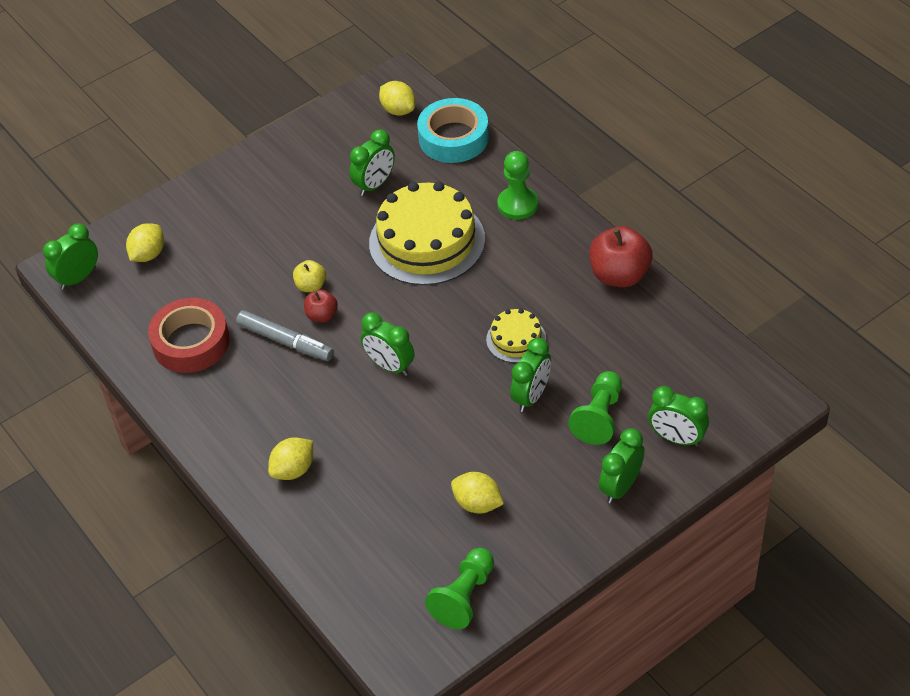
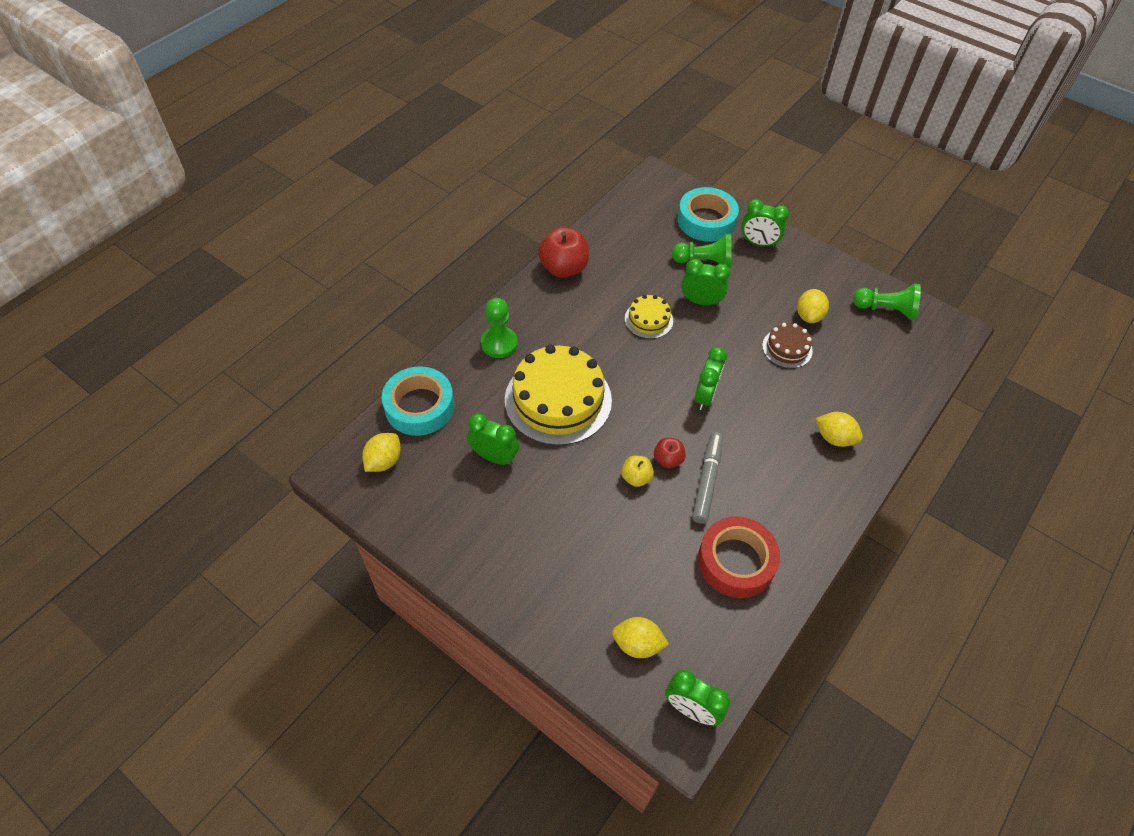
camera: 110 degrees left, 5 degrees up
green clock [648,386,709,447] -> turquoise tape [677,187,739,242]
none -> brown cake [762,323,813,368]

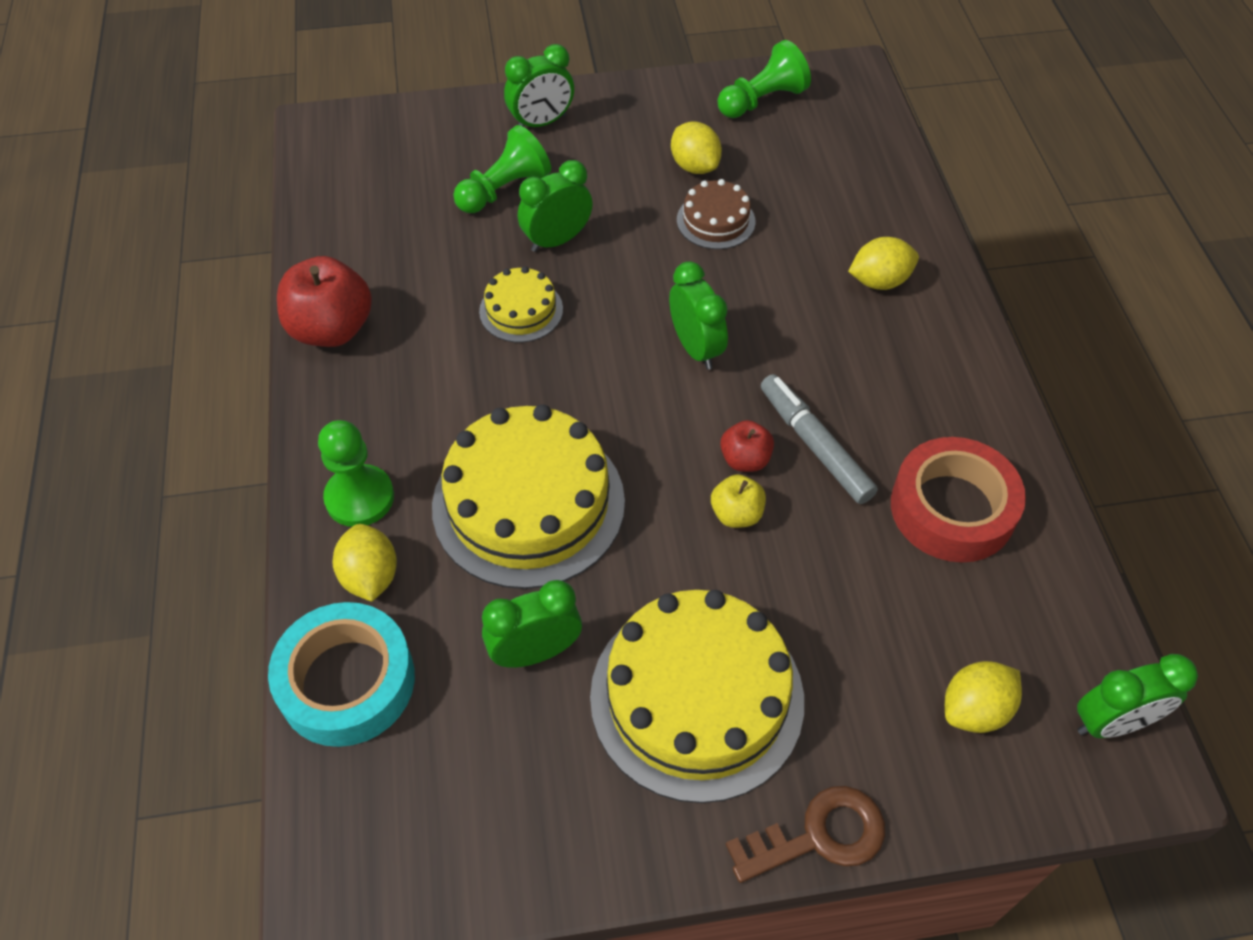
camera: 45 degrees left, 0 degrees up
yellow lemon [362,433,401,472] -> yellow lemon moved to [333,524,397,602]
turquoise tape [677,187,739,242] -> none
none -> yellow cake [590,590,804,803]
none -> brown key [726,786,885,883]

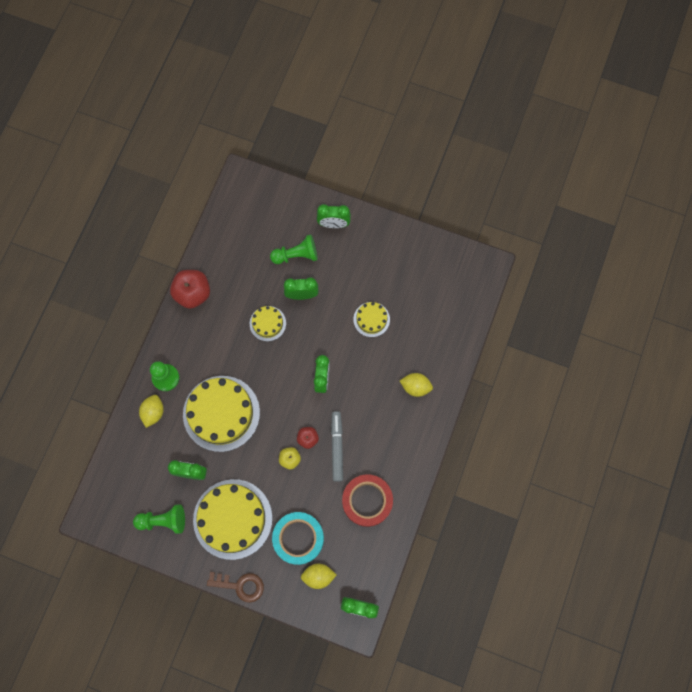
camera: 30 degrees right, 20 degrees up
turquoise tape [268,602,415,747] -> turquoise tape moved to [272,512,324,565]
yellow lemon [671,122,722,174] -> none
brown cake [677,179,755,249] -> yellow cake [353,302,390,337]
green pawn [717,40,811,118] -> green pawn moved to [133,504,185,534]

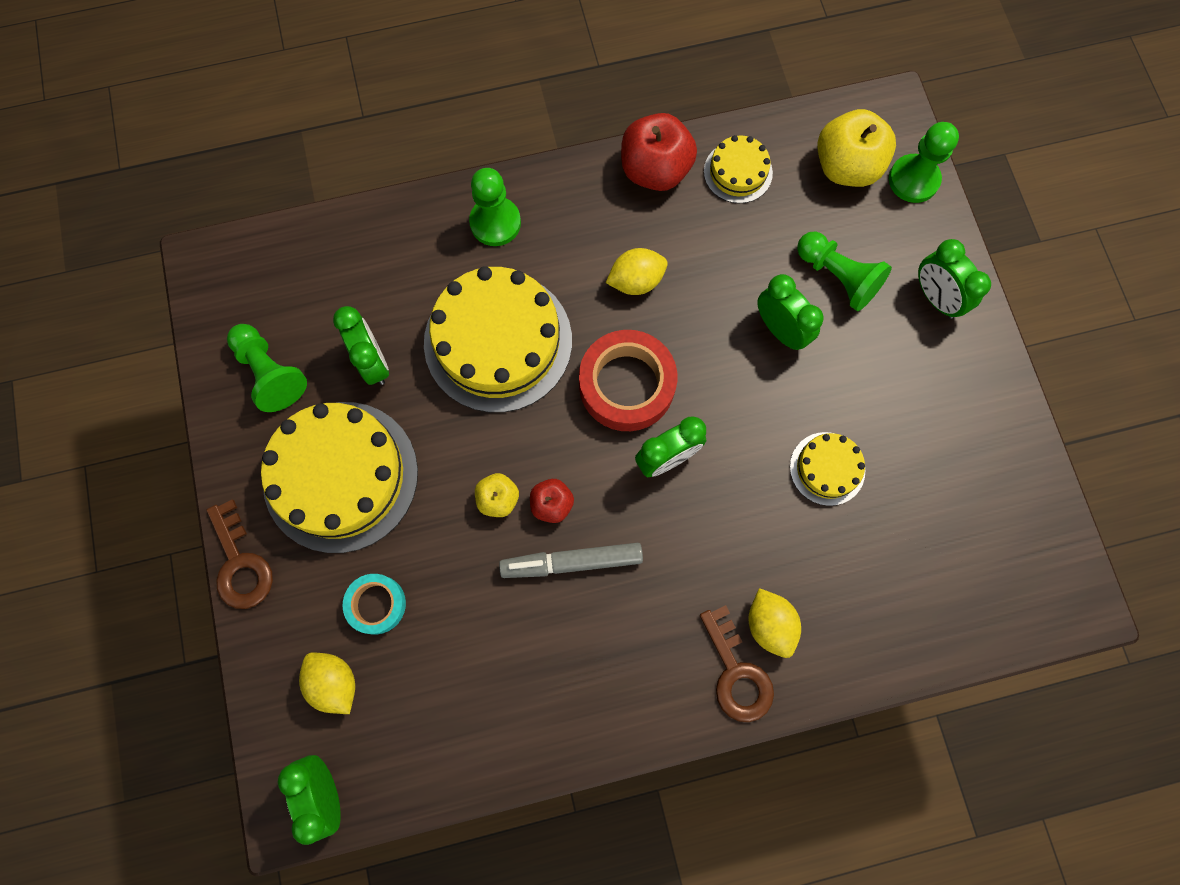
camera: 55 degrees right, 0 degrees up
yellow lemon [139,395,164,428] -> yellow lemon moved to [606,248,668,295]
yellow cake [250,306,286,341] -> yellow cake moved to [704,135,773,203]
turquoise tape [272,512,324,565] -> turquoise tape [343,574,406,634], size x0.57
grey marker [331,411,343,482] -> grey marker turned 150 degrees counterclockwise [499,543,643,578]
red tape [342,474,393,527] -> red tape moved to [579,330,677,431]
none -> brown key [700,605,774,722]
none -> yellow apple [817,109,896,187]
none -> green pawn [889,122,959,203]

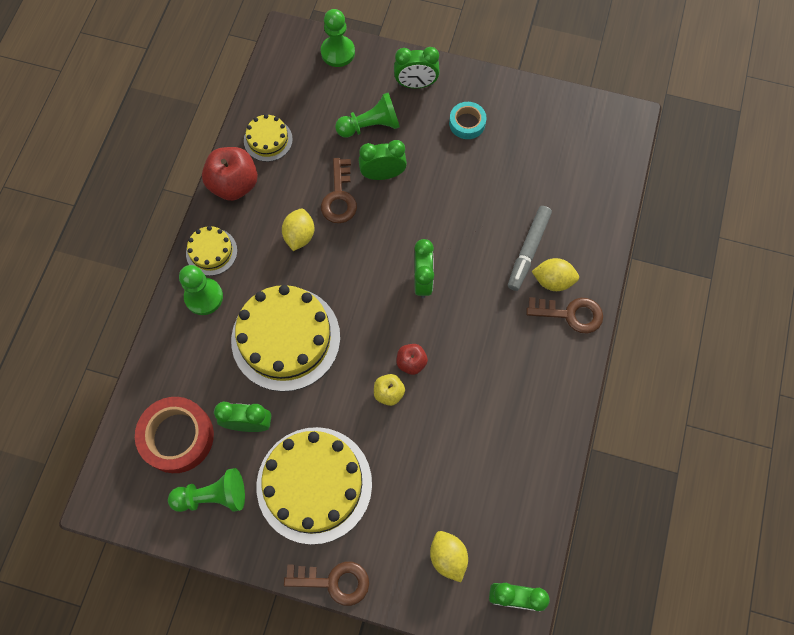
camera: 60 degrees left, 5 degrees down
yellow lemon [299,653,355,714] -> yellow lemon turned 75 degrees clockwise [430,531,468,582]
turquoise tape [343,574,406,634] -> turquoise tape moved to [449,102,486,139]
grey marker [499,543,643,578] -> grey marker moved to [508,206,552,291]
red tape [579,330,677,431] -> red tape moved to [135,397,214,473]
yellow cake [790,432,865,506] -> yellow cake moved to [186,226,237,276]
yellow apple [817,109,896,187] -> none
none -> brown key [321,158,357,223]

